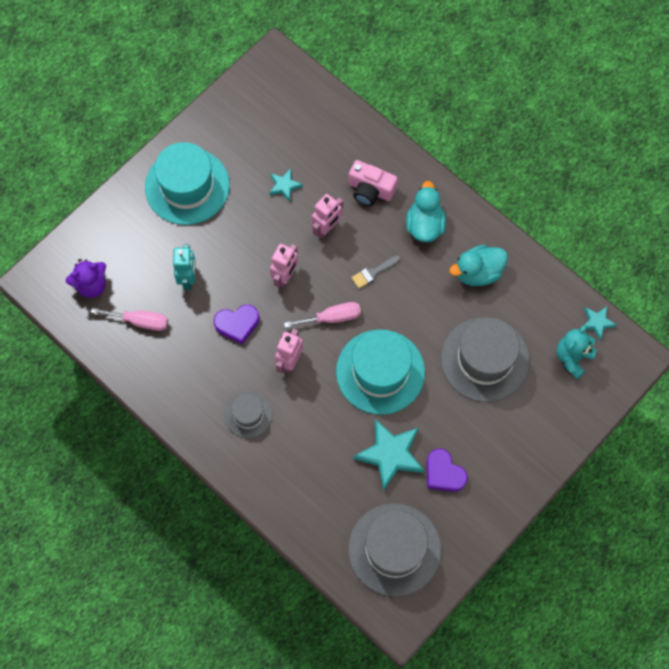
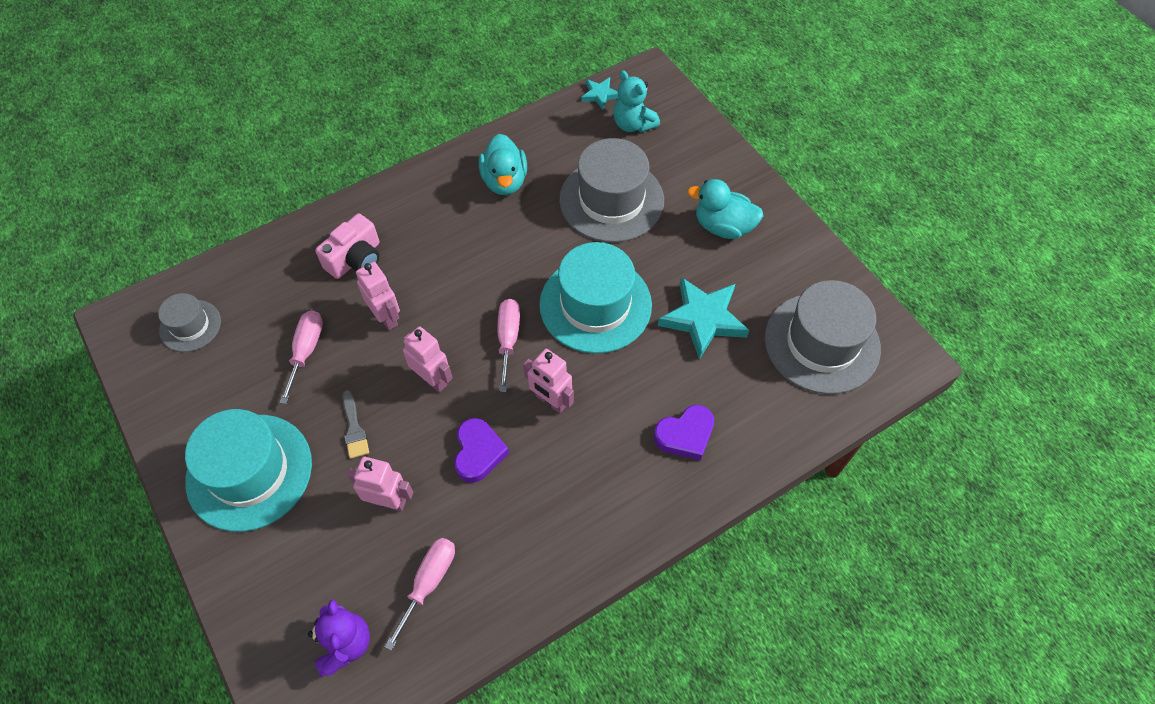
camera: 75 degrees left, 10 degrees down
turquoise robot [173,244,196,290] -> pink robot [347,457,413,511]
grey hat [225,392,272,438] -> grey hat moved to [158,293,221,352]
turquoise star [269,169,303,202] -> pink screwdriver [279,310,323,404]
grey brush [351,255,401,288] -> grey brush moved to [343,390,369,459]
turquoise duck [406,181,446,242] -> turquoise duck moved to [687,179,763,239]
purple heart [427,448,468,492] -> purple heart moved to [654,405,714,460]

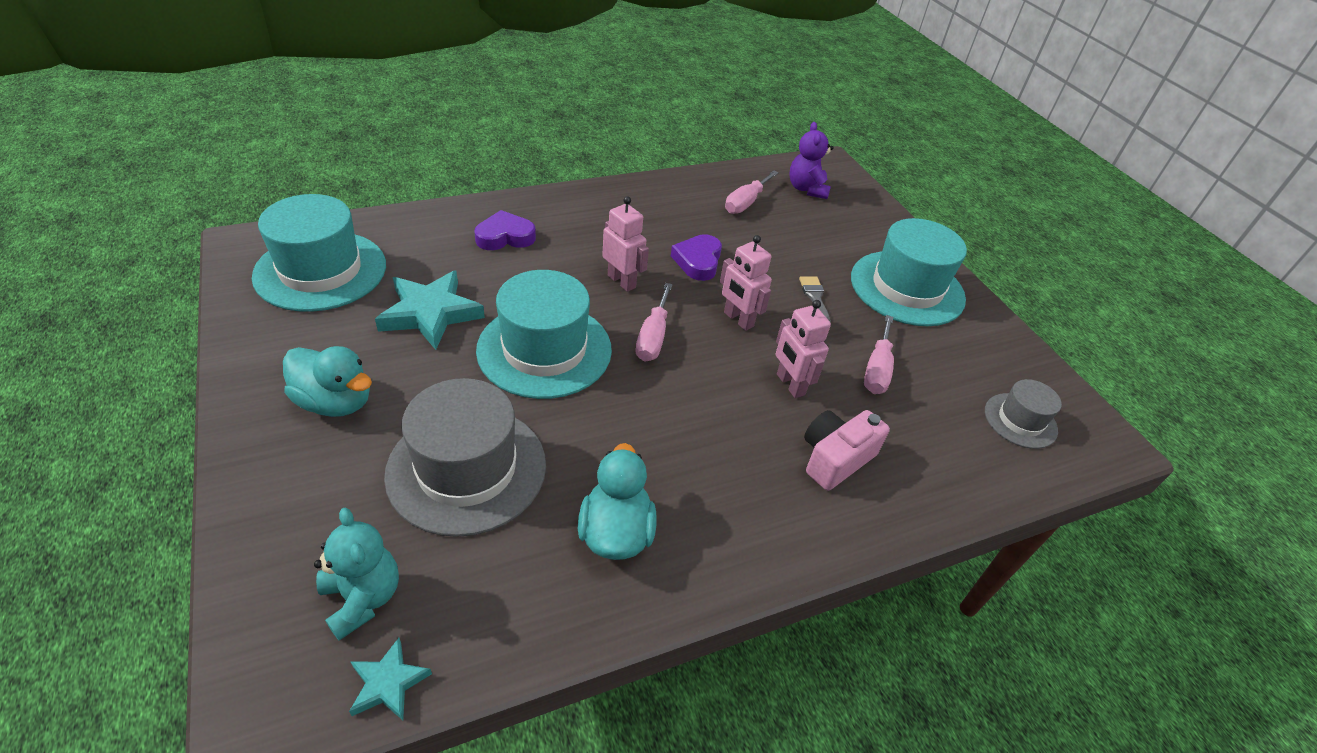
camera: 175 degrees left, 15 degrees down
pink robot [347,457,413,511] -> none
grey hat [765,280,881,394] -> turquoise hat [252,194,386,312]

